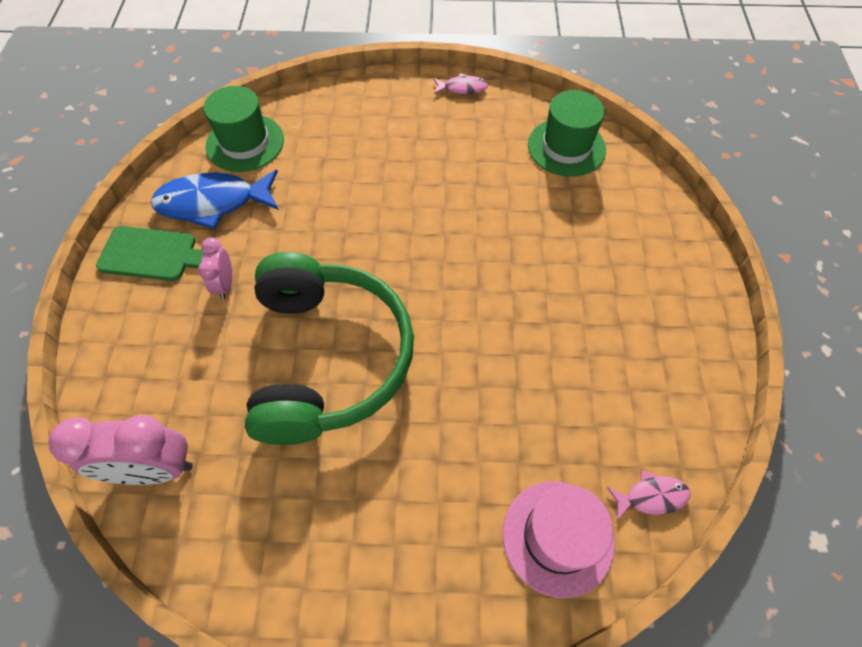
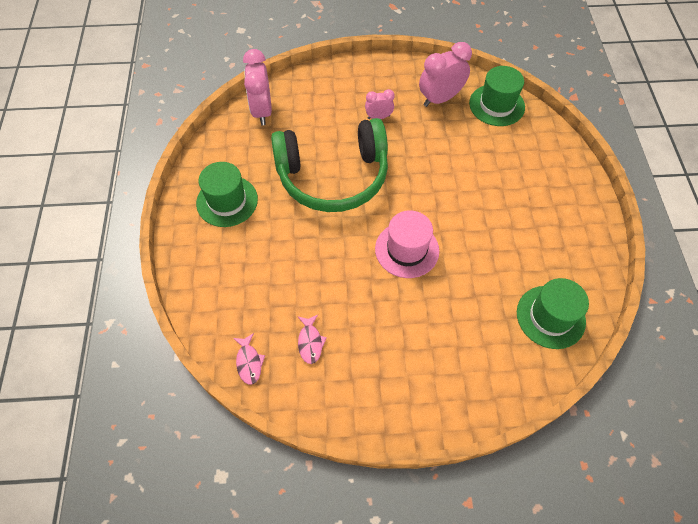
camera: 85 degrees right, 0 degrees up
green cutting board [96,226,204,281] -> none
blue fish [150,170,279,229] -> pink clock [419,42,472,107]
pink fish [433,73,488,94] -> pink fish moved to [298,315,327,364]
pink hat [503,481,615,599] -> pink hat moved to [375,210,439,278]
none -> green hat [196,162,258,227]

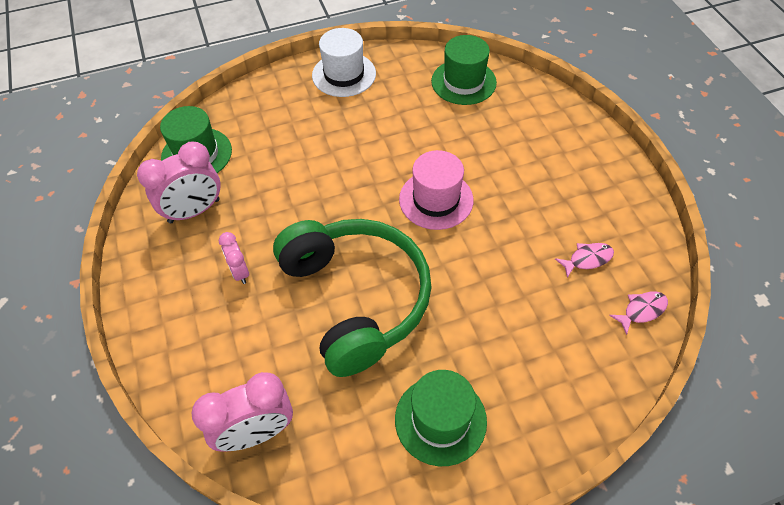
camera: 105 degrees left, 5 degrees down
pink clock [419,42,472,107] -> pink clock turned 75 degrees counterclockwise [137,141,221,223]
none -> white hat [312,28,376,97]

